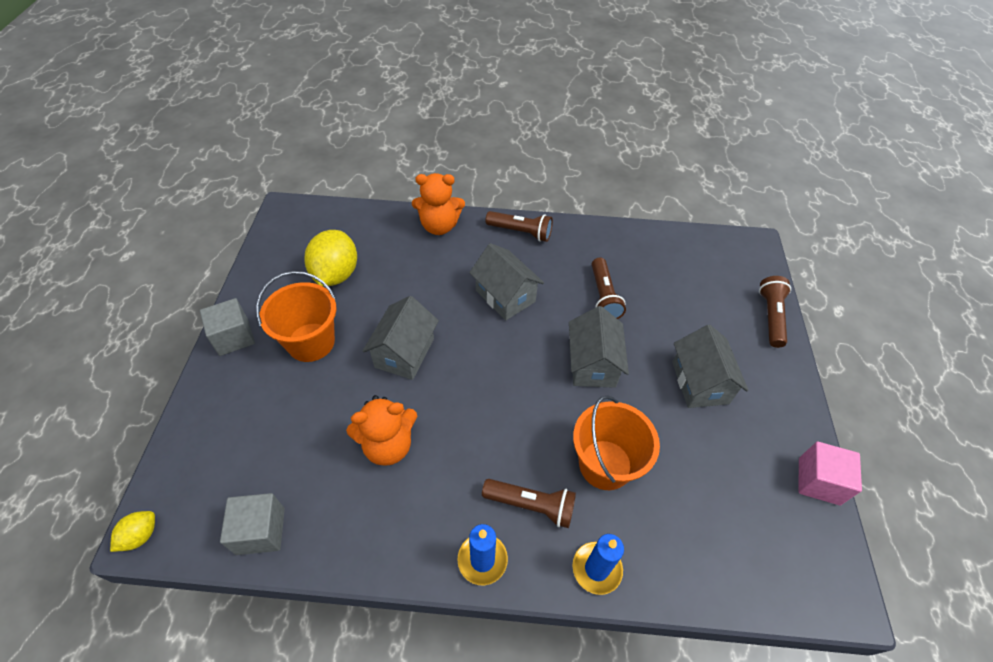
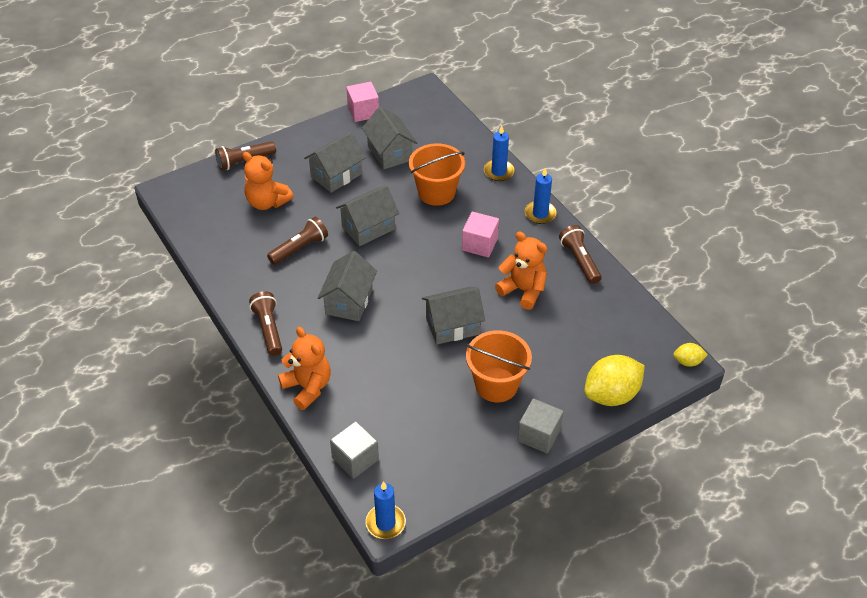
camera: 125 degrees left, 5 degrees down
grey cube [220,493,285,555] -> grey cube moved to [330,421,379,479]
yellow lemon [304,230,357,286] -> yellow lemon moved to [584,355,645,406]
brown flashlight [482,479,576,528] -> brown flashlight moved to [559,225,601,284]
none -> orange teddy bear [242,152,293,210]
none -> grey house [362,106,417,169]
none -> blue candle [366,481,406,539]
none -> pink cube [462,212,499,257]

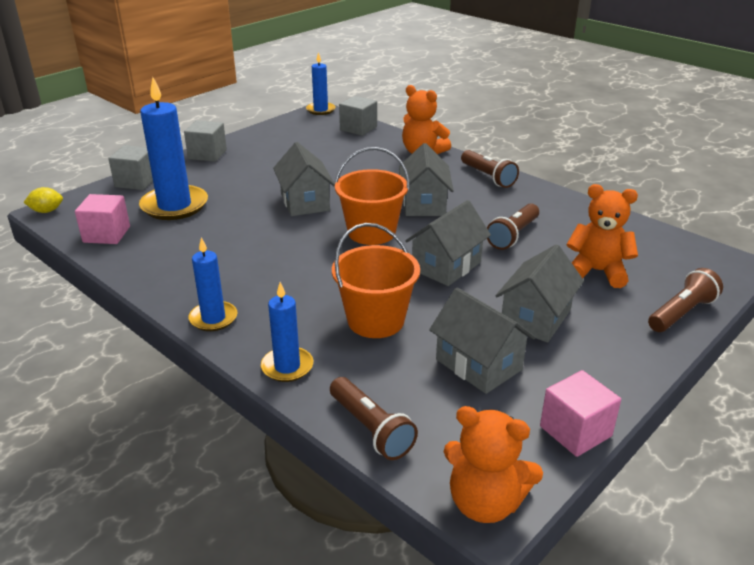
camera: 165 degrees right, 15 degrees down
grey house [422,287,485,345] -> grey house turned 75 degrees counterclockwise [273,142,335,216]
pink cube [462,212,499,257] -> pink cube moved to [75,194,130,244]
orange bucket [466,330,532,402] -> orange bucket moved to [334,147,410,245]
orange teddy bear [495,232,547,310] -> orange teddy bear moved to [444,406,543,523]
brown flashlight [559,225,601,284] -> brown flashlight moved to [330,377,418,460]
yellow lemon [584,355,645,406] -> grey cube [108,145,153,190]
none -> blue candle [139,77,208,220]

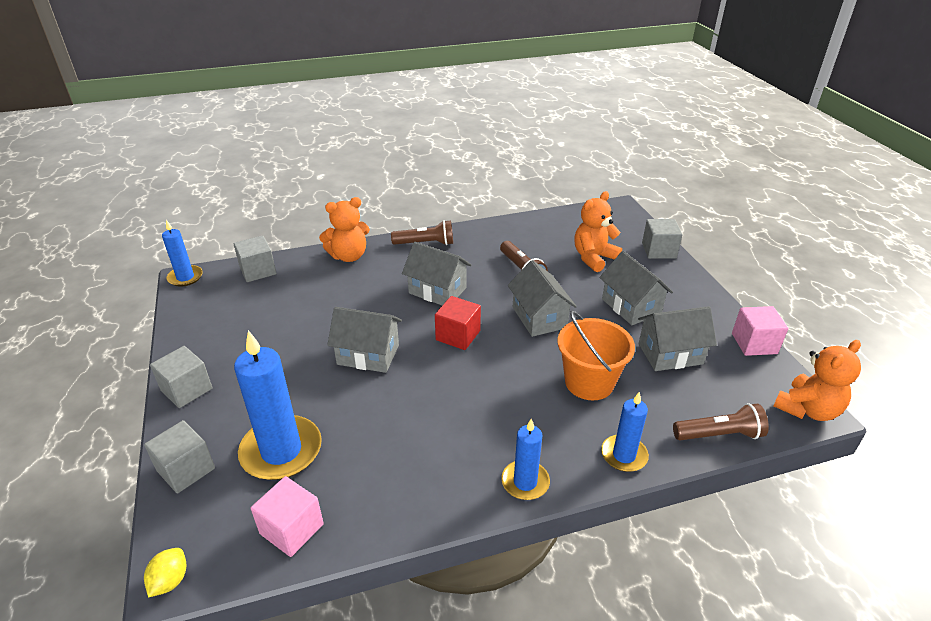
camera: 60 degrees left, 5 degrees up
orange bucket [334,147,410,245] -> red cube [435,296,481,350]
brown flashlight [648,268,723,332] -> grey cube [642,219,683,259]

